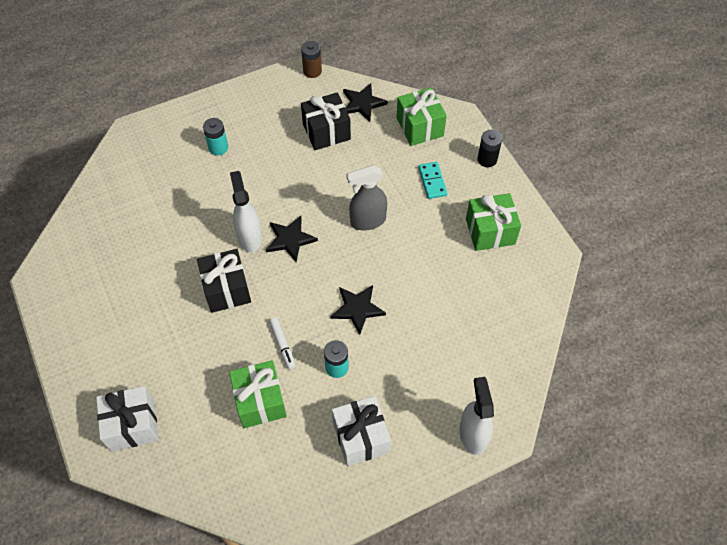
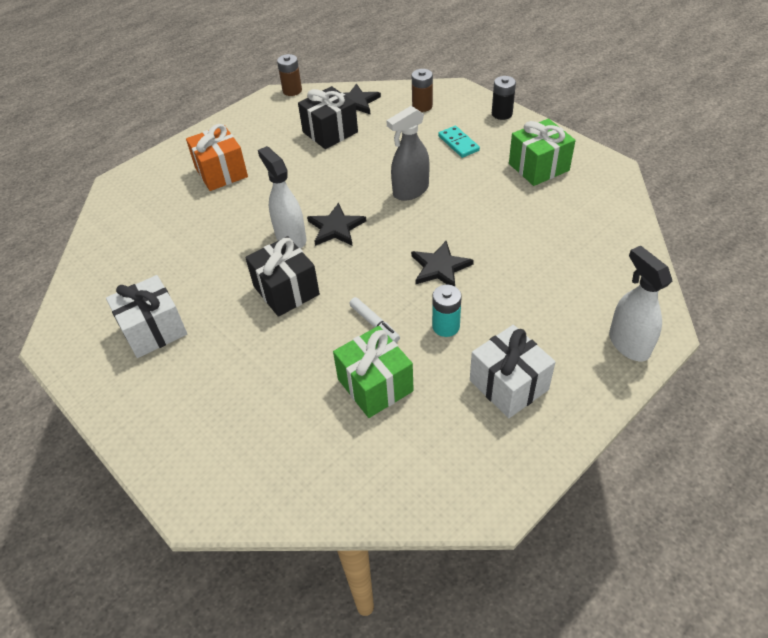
camera: 15 degrees left, 10 degrees down
white gift [96,386,159,452] -> white gift moved to [106,275,187,358]
turquoise battery [203,118,228,156] -> orange gift [186,124,248,191]
green gift [397,87,447,146] -> brown battery [412,69,433,112]

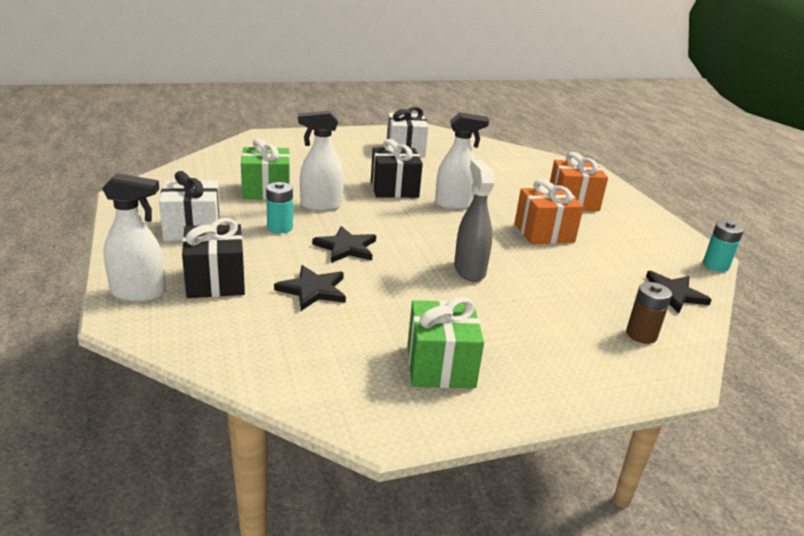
camera: 110 degrees right, 20 degrees down
brown battery [277,54,302,96] -> turquoise battery [703,221,744,272]
black gift [298,86,358,149] -> black gift moved to [182,218,245,298]
black star [307,203,366,246] -> black star moved to [274,265,346,311]
white marker [349,297,400,343] -> white spray bottle [298,111,344,211]
turquoise domino [438,126,480,158] -> none
black battery [492,76,516,120] -> none
none -> orange gift [515,179,584,244]

